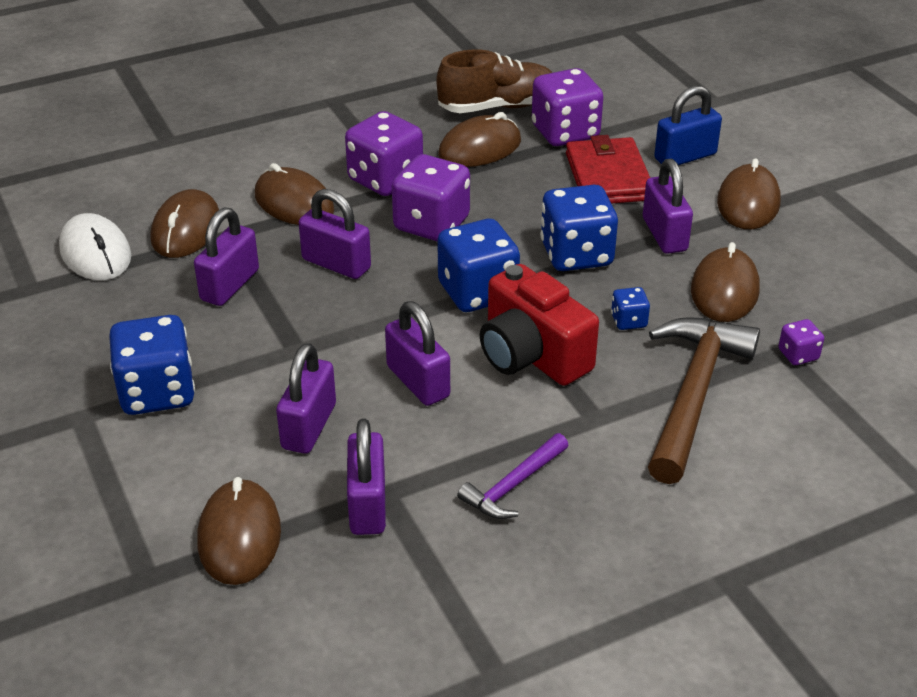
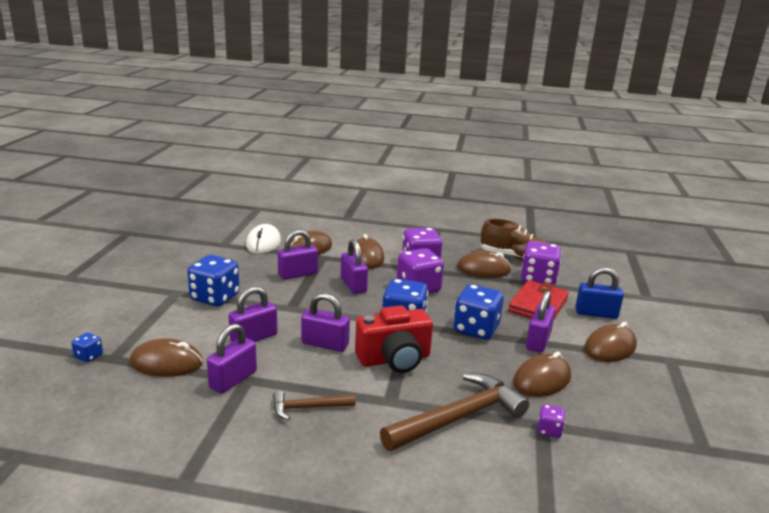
camera: 35 degrees right, 15 degrees down
brown mouse [197,477,281,585] -> brown mouse turned 60 degrees clockwise [130,338,203,377]
purple padlock [385,301,450,406] -> purple padlock turned 75 degrees counterclockwise [301,293,350,352]
purple hammer [457,433,569,519] -> brown hammer [273,390,355,420]
red camera [480,264,599,386] -> red camera turned 105 degrees counterclockwise [355,305,433,373]
blue dice [611,287,650,330] -> blue dice moved to [71,332,103,362]

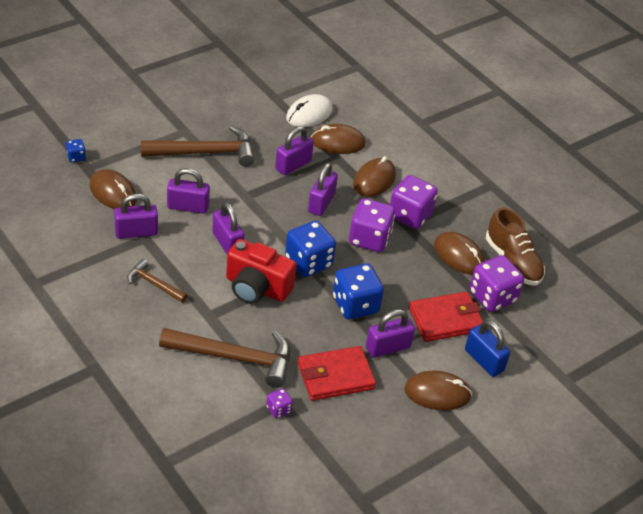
camera: 40 degrees right, 20 degrees up
blue dice [187,255,240,306] -> brown hammer [141,126,255,167]
purple padlock [278,230,318,279] -> purple padlock turned 60 degrees counterclockwise [275,126,314,175]
brown mouse [513,352,571,397] -> red wallet [298,346,376,401]

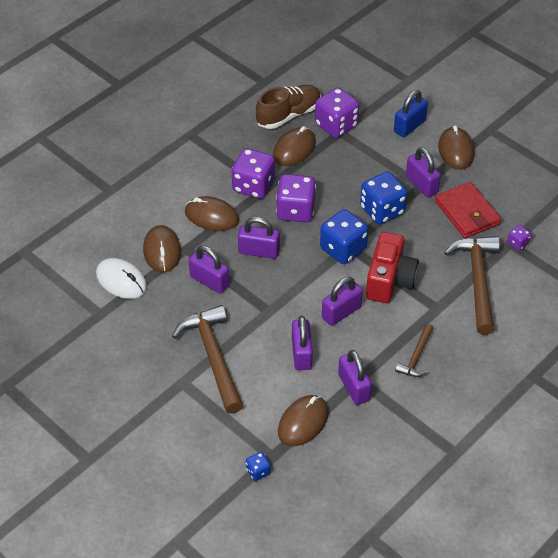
camera: 95 degrees left, 5 degrees up
red wallet [409,292,483,342] -> none

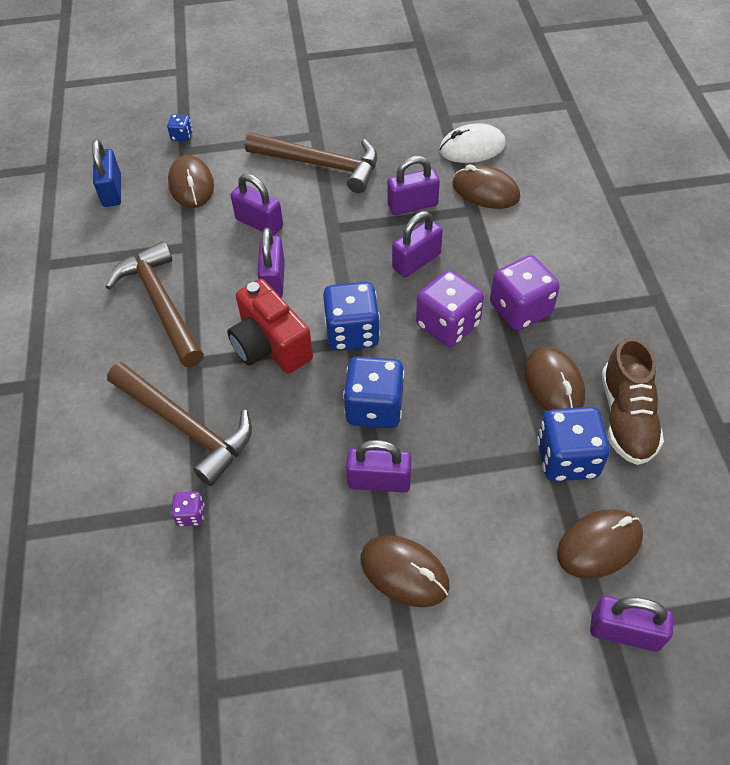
camera: 130 degrees right, 5 degrees up
brown mouse [185,196,239,231] -> brown mouse moved to [557,509,643,579]
purple dice [315,87,359,138] -> blue dice [537,407,610,481]
purple padlock [338,350,372,405] -> purple padlock moved to [590,596,674,652]
blue padlock [394,90,428,137] -> blue padlock moved to [92,139,121,207]
brown hammer [395,324,434,377] -> brown hammer [105,241,204,367], size x1.88
red wallet [435,182,501,238] -> none

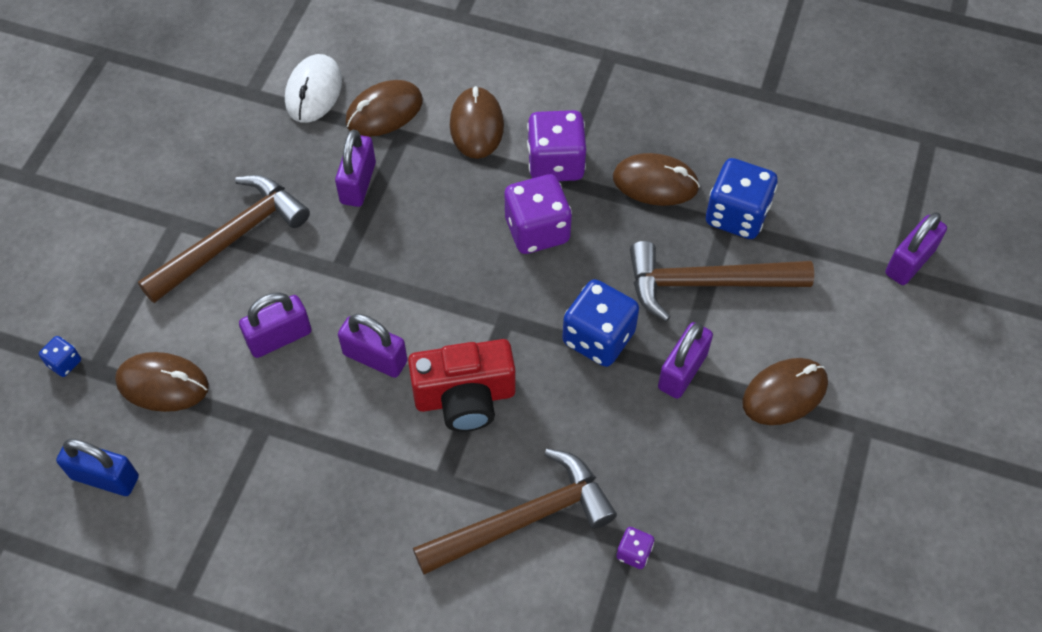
camera: 65 degrees left, 5 degrees up
brown hammer [105,241,204,367] -> brown hammer moved to [630,241,814,322]
blue dice [323,282,380,351] -> none
purple padlock [392,211,443,277] -> none
brown mouse [557,509,643,579] -> brown mouse moved to [450,86,504,159]
brown shoe [602,337,664,465] -> none

